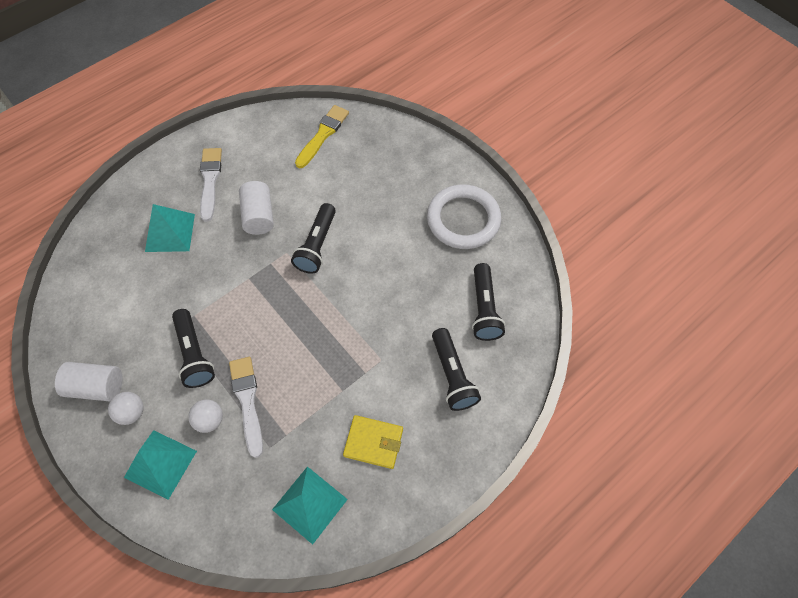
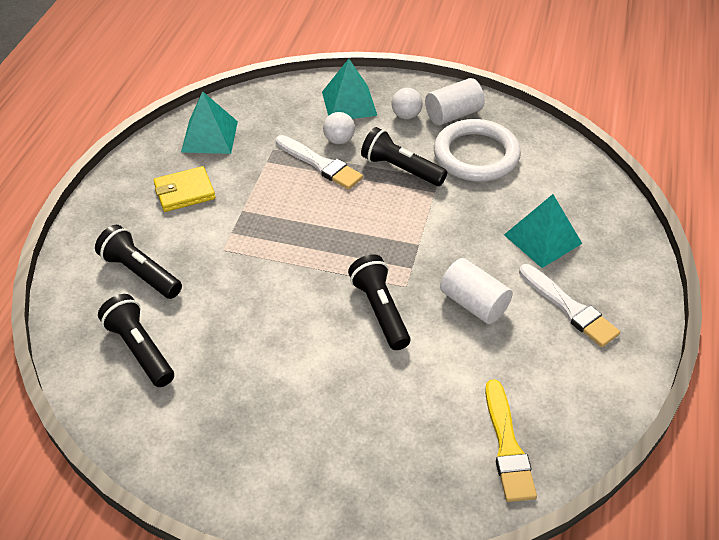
camera: 145 degrees right, 15 degrees down
white ring [427,184,501,249] -> white ring moved to [434,119,521,182]

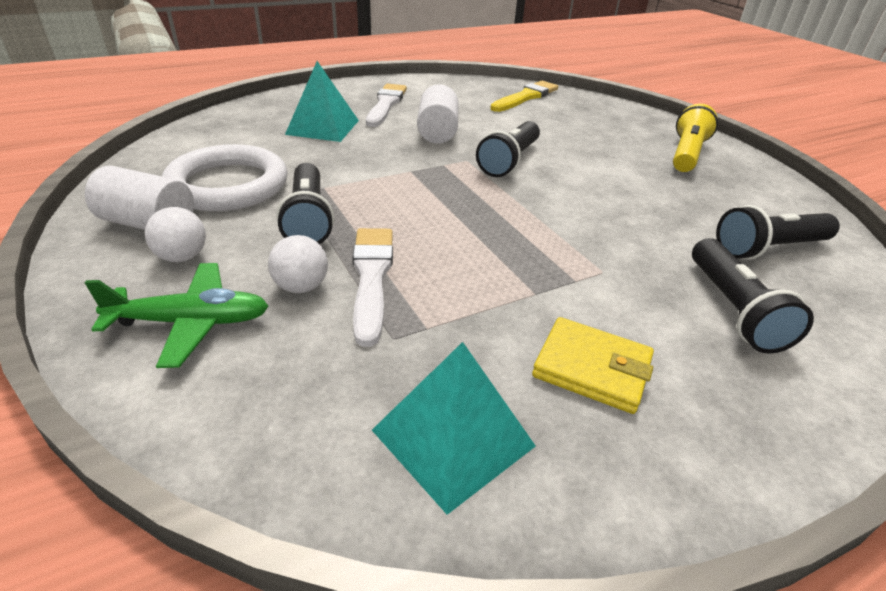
camera: 135 degrees left, 10 degrees down
black flashlight [98,294,174,387] -> black flashlight turned 60 degrees clockwise [716,205,840,260]
turquoise pyramid [322,59,377,119] -> green plane [85,263,269,368]
none -> yellow flashlight [673,104,718,172]

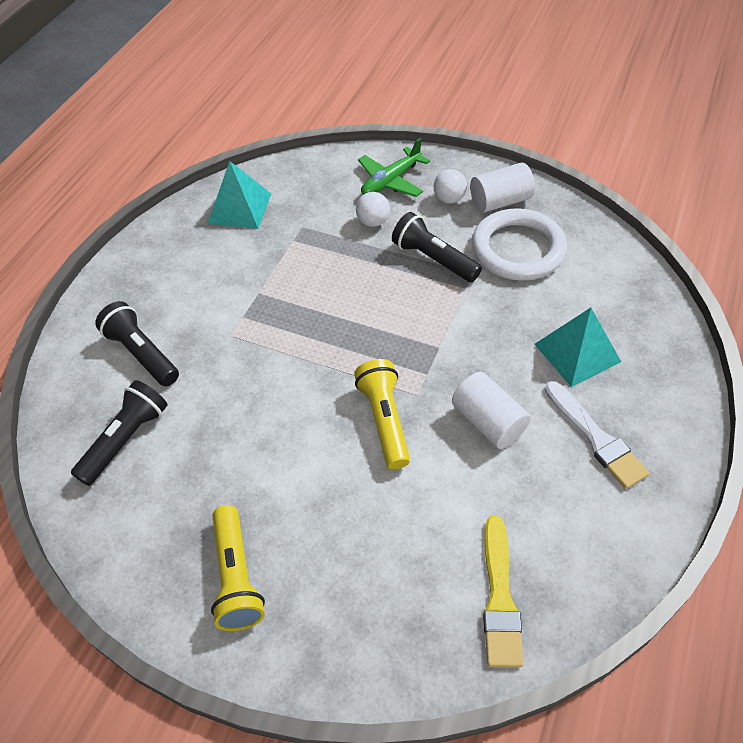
camera: 145 degrees right, 15 degrees up
white brush [352,228,393,347] -> none
black flashlight [476,121,540,177] -> yellow flashlight [354,359,410,469]
yellow wallet [532,317,654,414] -> none

